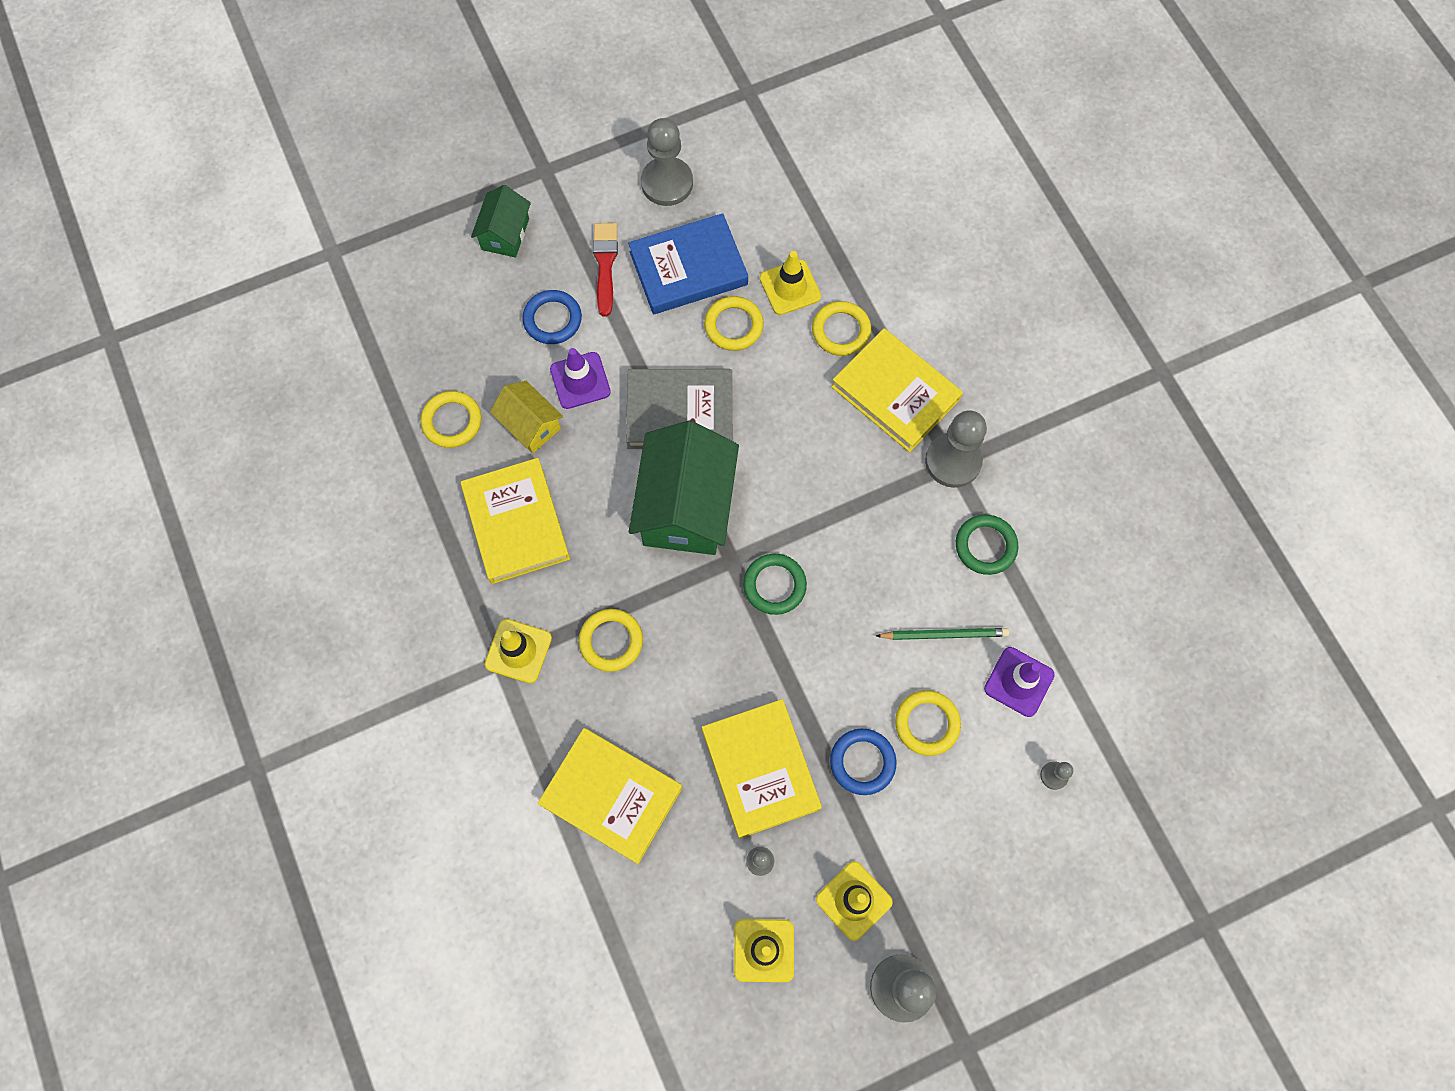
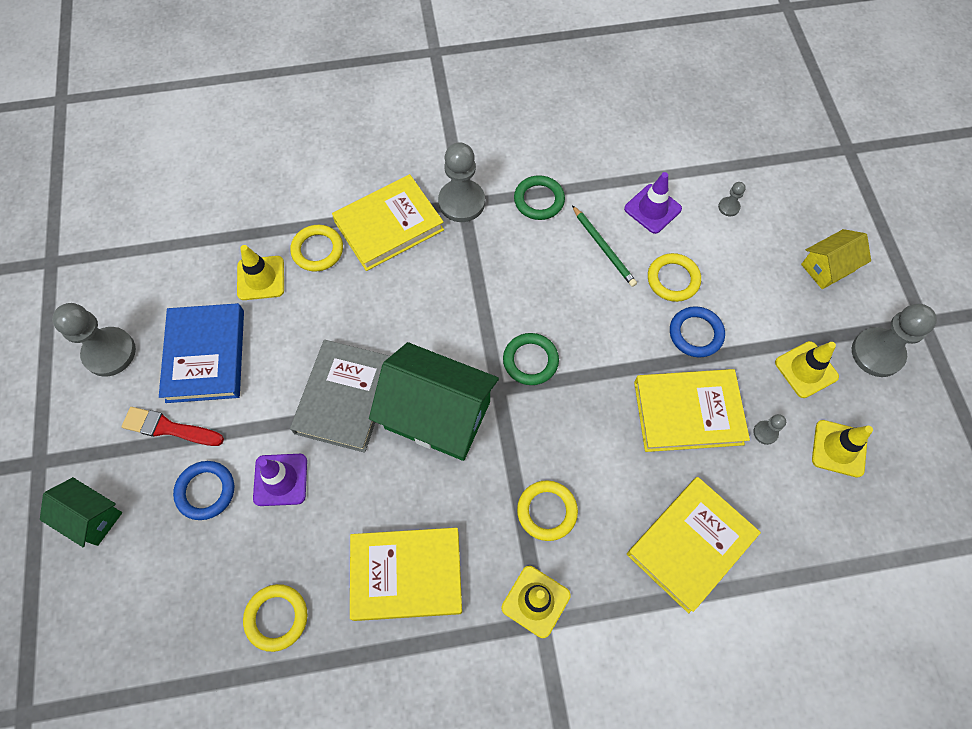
camera: 75 degrees left, 5 degrees down
yellow house [490,381,563,453] -> yellow house moved to [801,229,871,289]
yellow ring [704,296,763,351] -> none
green pencil [876,628,1009,640] -> green pencil turned 135 degrees clockwise [572,205,637,287]

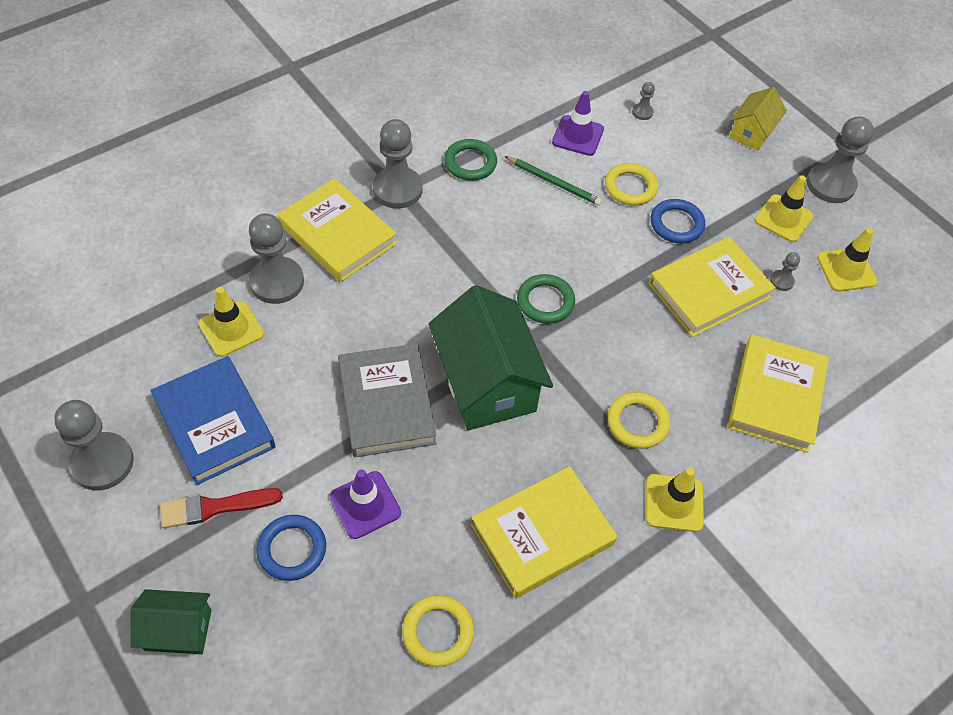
camera: 30 degrees left, 10 degrees down
yellow ring [290,225,343,272] -> grey pawn [249,213,304,304]
yellow book [332,174,444,271] -> yellow book turned 75 degrees counterclockwise [278,178,397,282]
green house [369,342,499,461] -> green house turned 75 degrees clockwise [428,285,553,430]

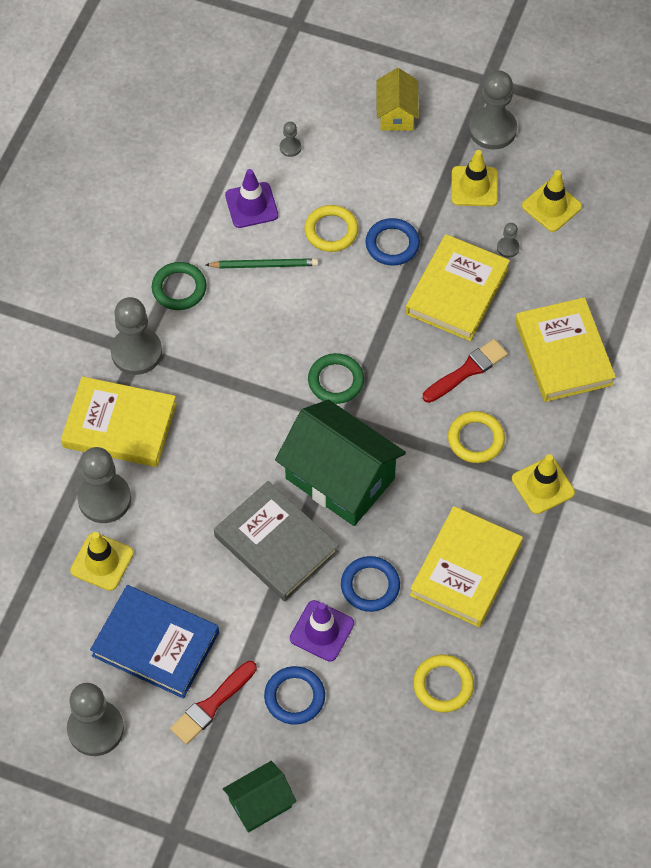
camera: 30 degrees left, 5 degrees up
none -> blue ring [341,556,400,612]
none -> red brush [423,339,508,403]

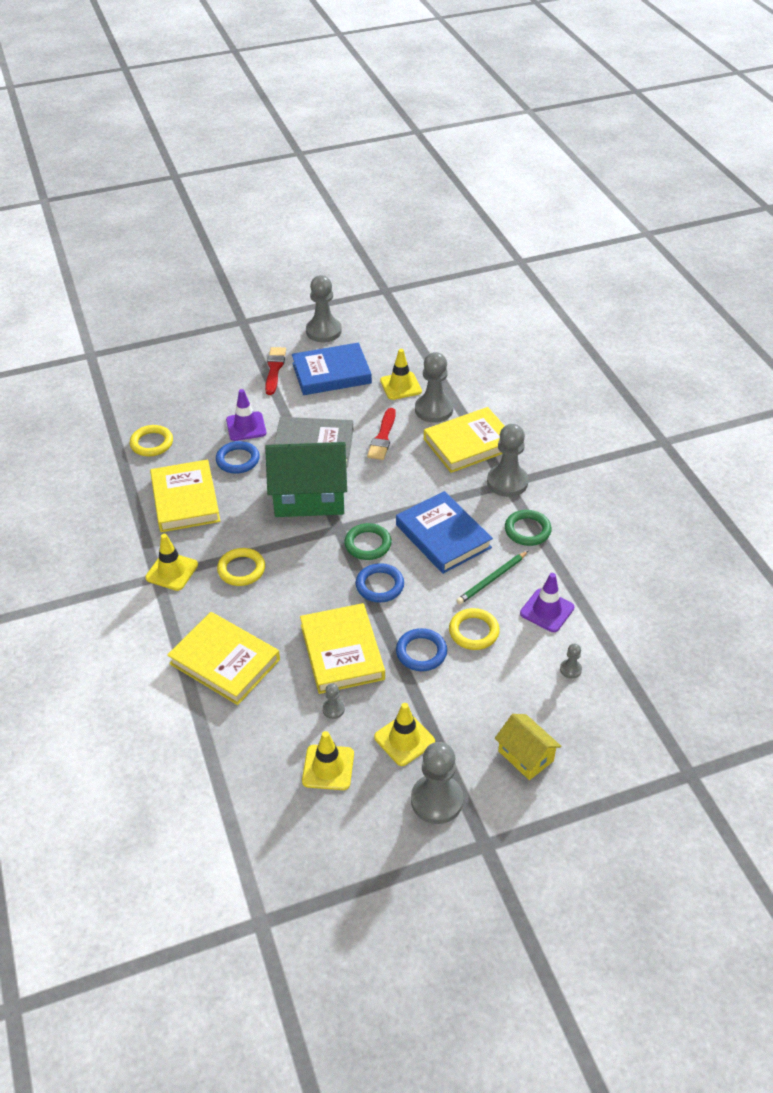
camera: 140 degrees right, 15 degrees down
green house [223,761,296,832] -> none
blue ring [264,666,325,725] -> blue ring moved to [356,563,404,603]
red brush [423,339,508,403] -> red brush moved to [367,408,396,460]
none -> blue book [396,491,493,574]

